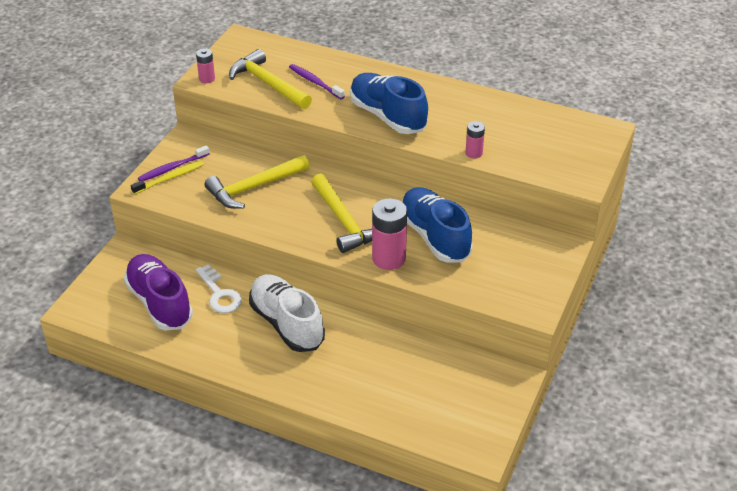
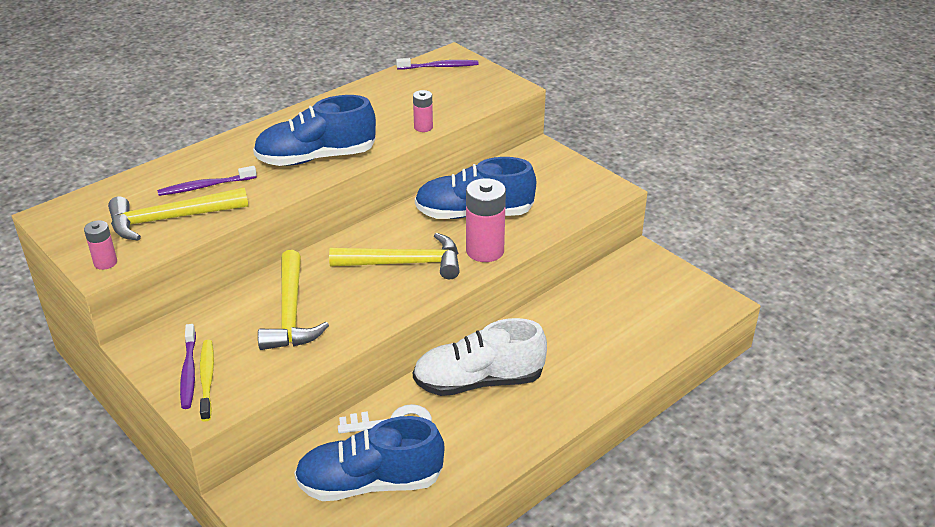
camera: 65 degrees left, 5 degrees down
purple shoe [124,254,193,331] -> blue shoe [294,416,445,501]
none -> purple toothbrush [396,58,479,69]

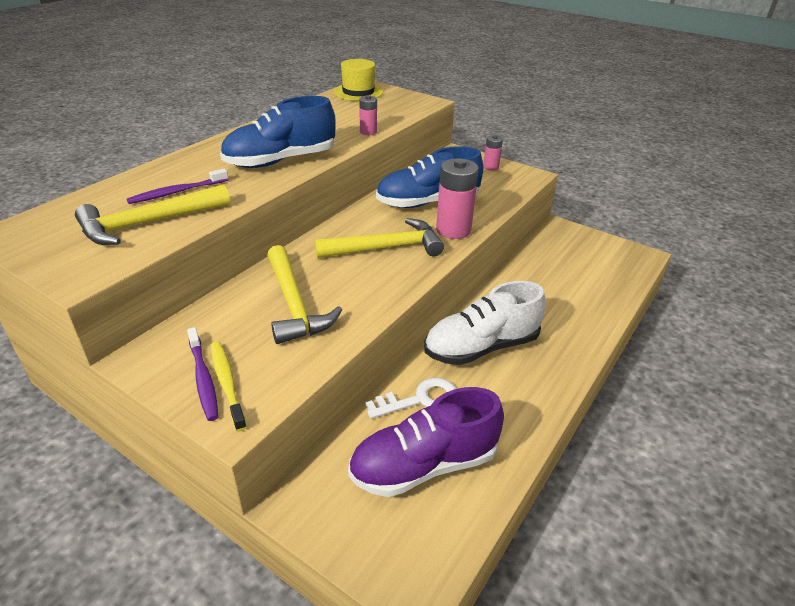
camera: 15 degrees left, 0 degrees up
pink battery [84,220,117,270] -> pink battery moved to [483,135,503,171]
blue shoe [294,416,445,501] -> purple shoe [348,387,504,497]
purple toothbrush [396,58,479,69] -> yellow hat [334,59,383,101]

